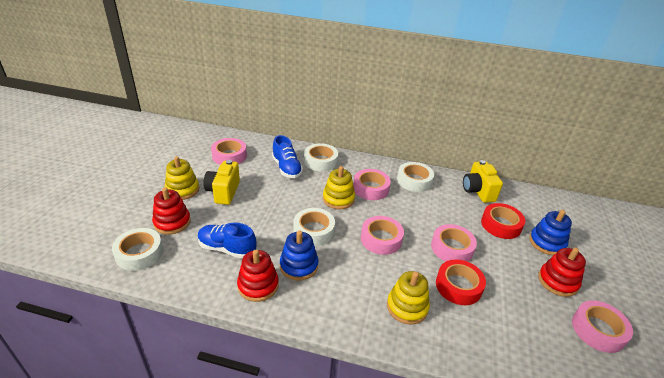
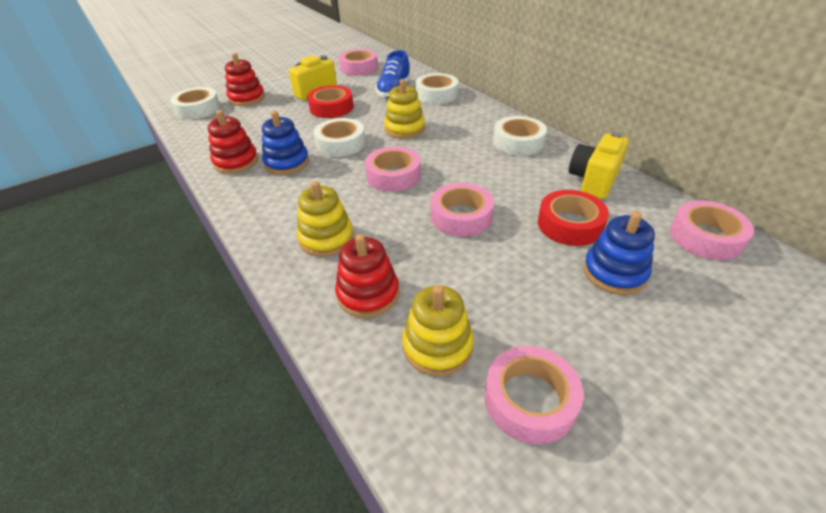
camera: 45 degrees right, 5 degrees up
yellow stacking toy [165,156,199,200] -> yellow stacking toy moved to [402,285,474,376]
blue shoe [198,223,257,259] -> none
pink tape [353,169,391,200] -> pink tape moved to [670,201,754,260]
red tape [436,259,486,305] -> red tape moved to [307,85,353,118]
red stacking toy [538,247,586,297] -> red stacking toy moved to [335,234,399,318]

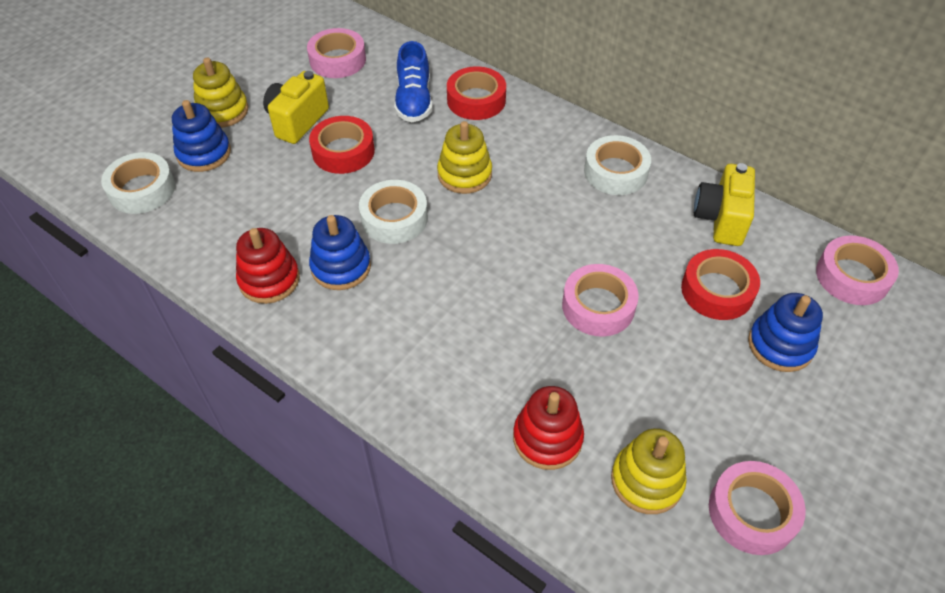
camera: 20 degrees left, 10 degrees up
red stacking toy [225,53,265,106] -> blue stacking toy [172,100,231,172]
yellow stacking toy [297,181,354,257] -> yellow stacking toy moved to [193,58,248,128]
pink tape [365,146,421,192] -> none
white tape [415,73,458,104] -> red tape [447,66,506,120]

